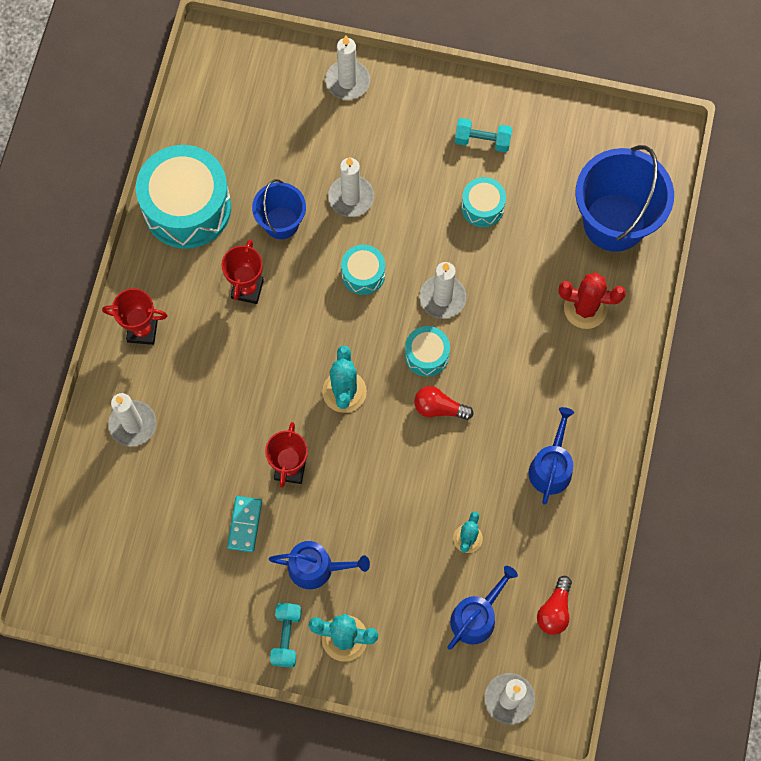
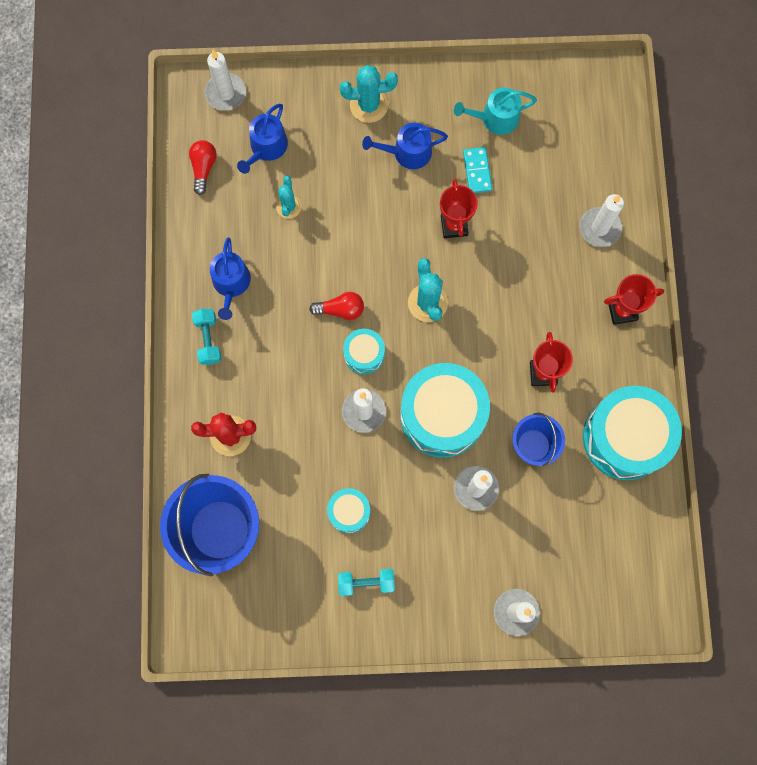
camera: 165 degrees right, 5 degrees up
turquoise dumbbell [270,603,302,667] -> turquoise dumbbell moved to [192,309,222,365]
turquoise drum [341,244,385,295] -> turquoise drum [400,363,490,458], size x2.05
none -> turquoise watering can [454,87,537,135]

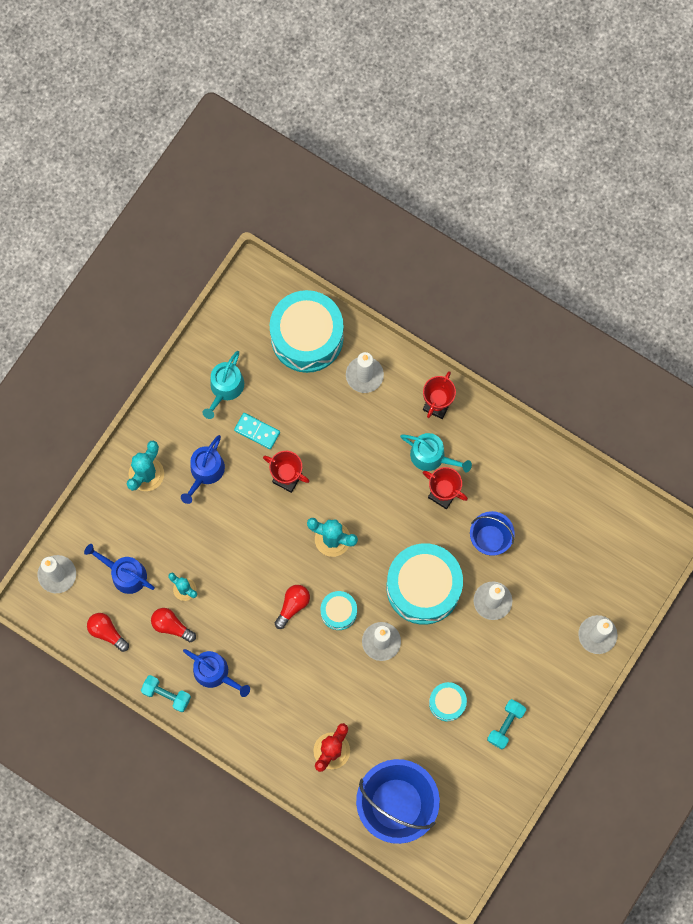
camera: 55 degrees left, 0 degrees up
turquoise dumbbell [192,309,222,365] -> turquoise dumbbell moved to [141,675,191,712]
blue watering can [237,104,288,174] -> blue watering can turned 150 degrees clockwise [84,544,155,594]
turquoise drum [583,386,682,480] -> turquoise drum moved to [270,290,344,373]
none -> red light bulb [151,608,196,642]
none -> turquoise watering can [400,433,472,472]

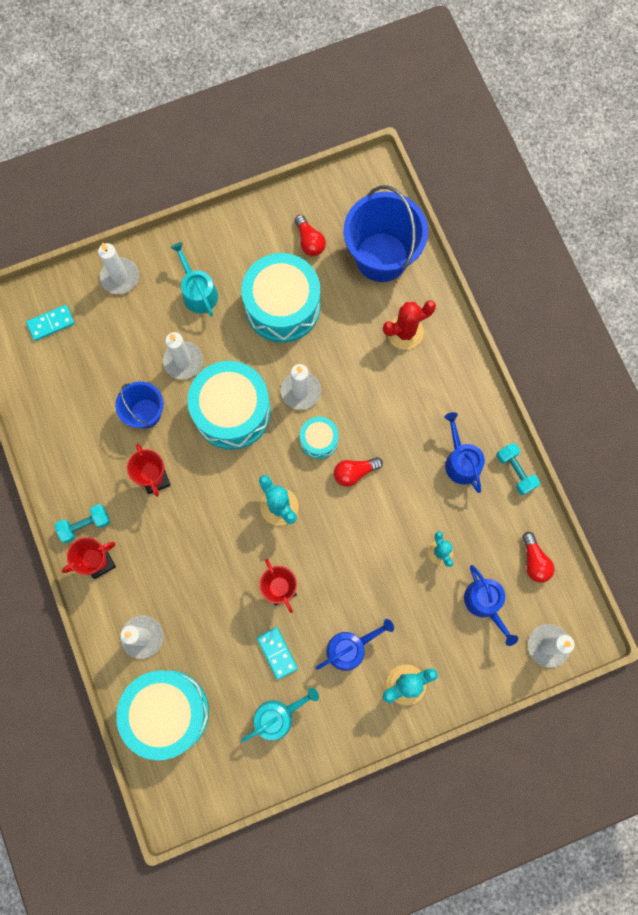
camera: 145 degrees left, 0 degrees up
red light bulb [151,608,196,642] -> red light bulb moved to [295,215,326,256]
turquoise watering can [400,433,472,472] -> turquoise watering can moved to [171,242,218,317]
turquoise drum [429,682,467,721] -> turquoise drum [242,253,320,343], size x2.05
turquoise dumbbell [487,699,526,749] -> turquoise dumbbell moved to [55,504,110,543]
none -> turquoise domino [26,305,75,341]

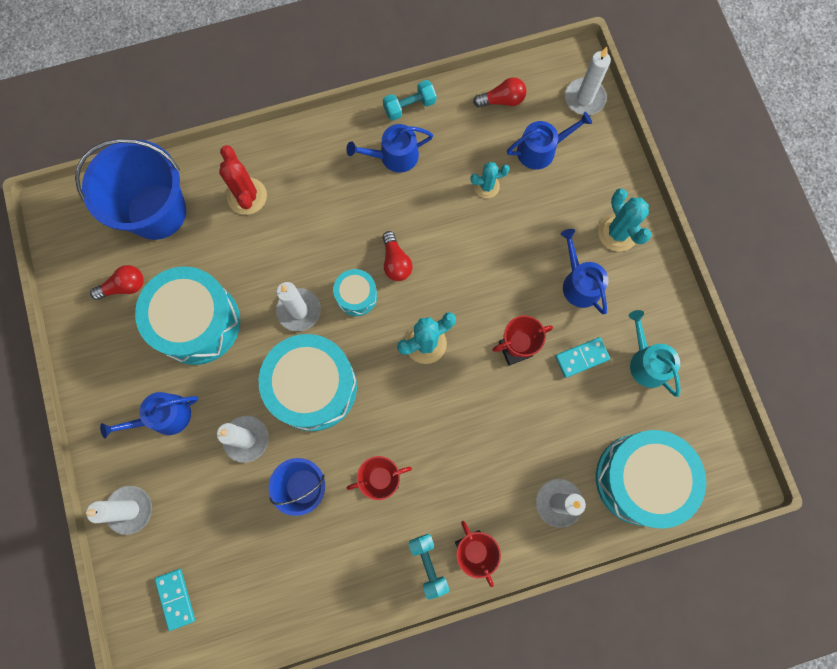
camera: 85 degrees left, 0 degrees up
turquoise watering can [171,242,218,317] -> blue watering can [100,392,199,438]

